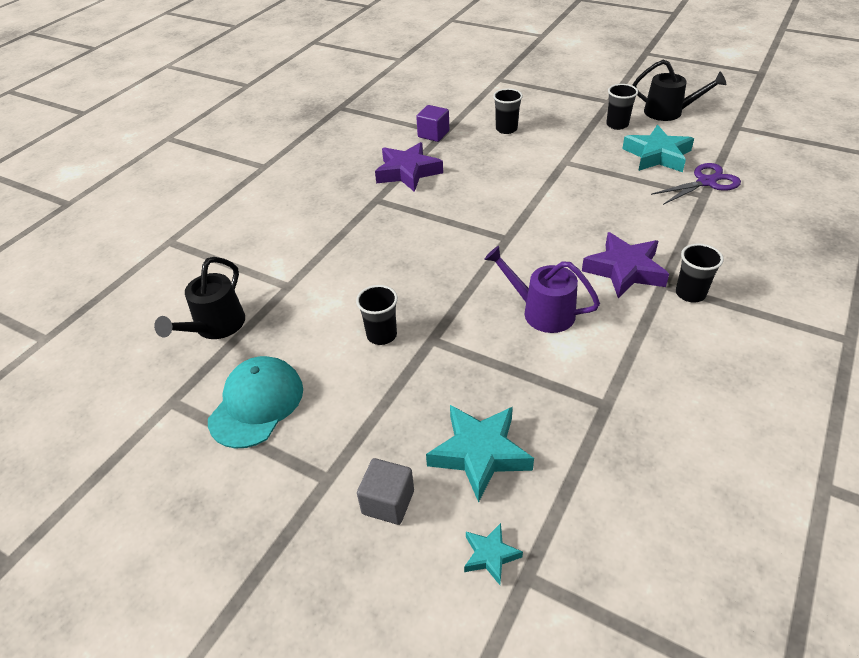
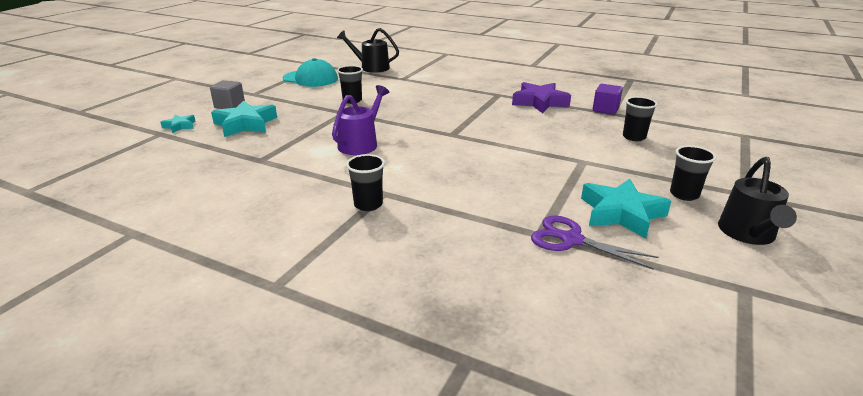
camera: 85 degrees right, 15 degrees down
purple star [582,232,669,299] -> none
purple scissors [651,163,741,205] -> purple scissors turned 150 degrees clockwise [531,216,658,270]

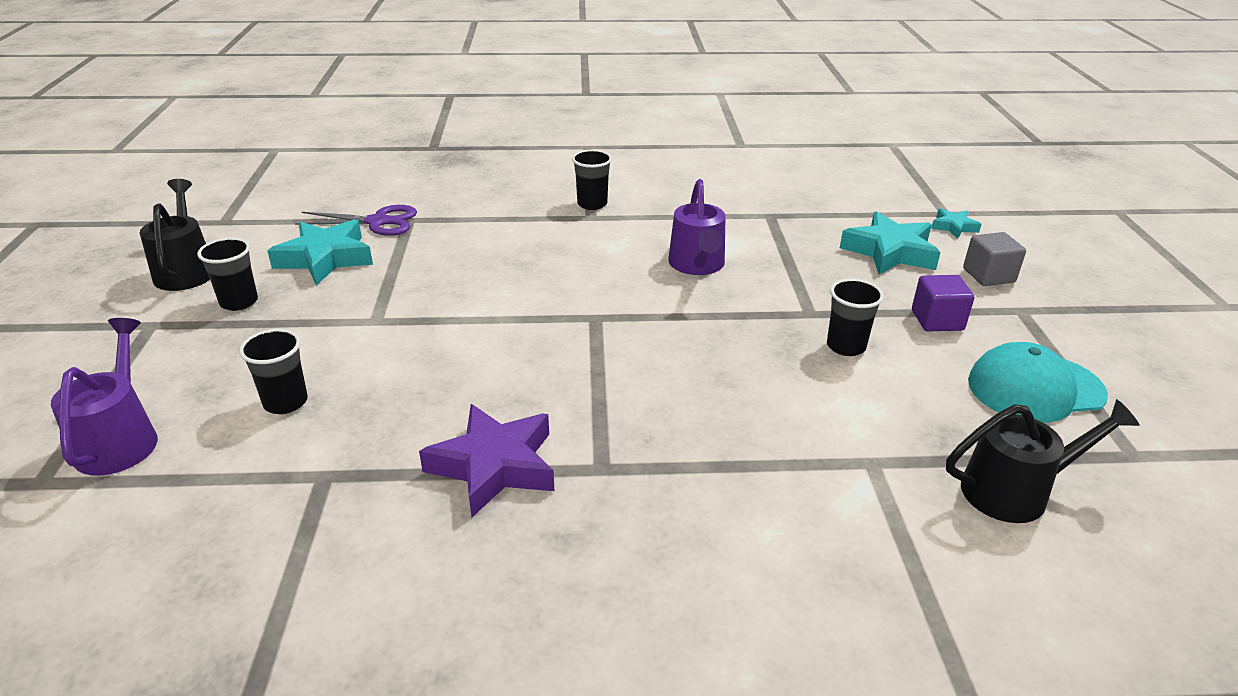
camera: 150 degrees right, 5 degrees up
purple cube [593,84,623,114] -> purple cube moved to [912,275,974,331]
none -> purple watering can [51,318,158,476]

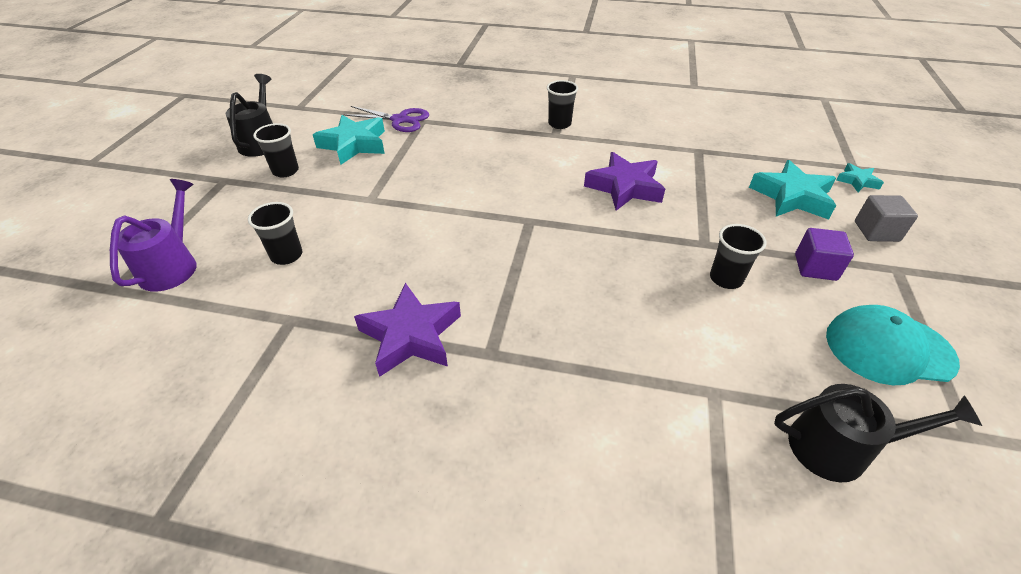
camera: 15 degrees right, 10 degrees up
purple watering can [668,179,726,275] -> purple star [584,152,665,211]

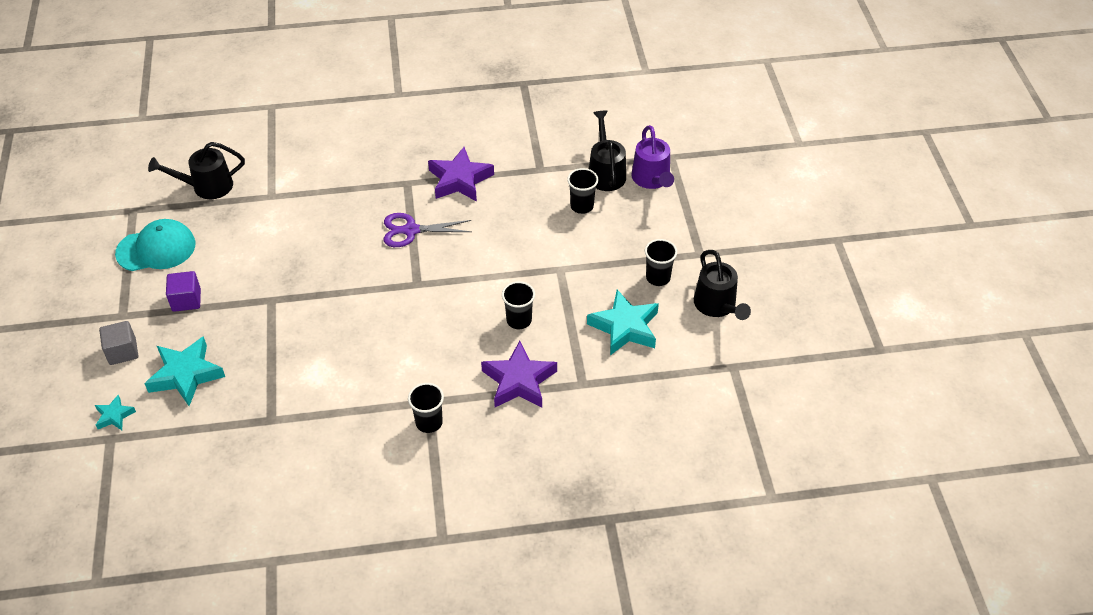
camera: 160 degrees right, 5 degrees up
purple scissors [343,106,429,132] -> purple scissors moved to [384,213,471,247]
purple star [584,152,665,211] -> purple star moved to [481,341,557,408]
black cup [710,224,767,289] -> black cup moved to [502,281,535,329]
none -> black watering can [589,111,626,191]

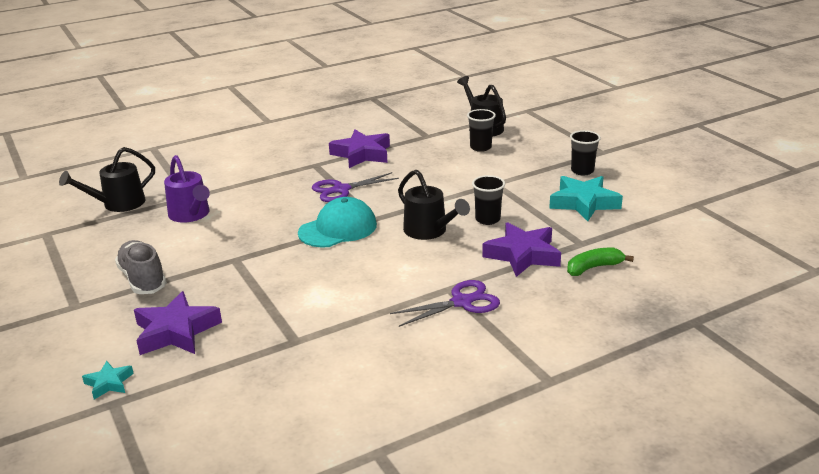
camera: 20 degrees left, 20 degrees down
grey cube [99,321,138,365] -> none
turquoise cap [115,219,196,271] -> turquoise cap moved to [298,197,377,247]
turquoise star [144,336,225,406] -> purple star [134,291,222,355]
purple cube [166,271,201,312] -> grey shoe [115,240,167,294]
black cup [408,383,444,433] -> purple scissors [390,280,500,327]
purple watering can [631,125,674,189] -> purple watering can moved to [164,155,210,223]
black watering can [694,250,751,320] -> black watering can moved to [398,170,470,240]
none -> green banana [567,248,634,276]

